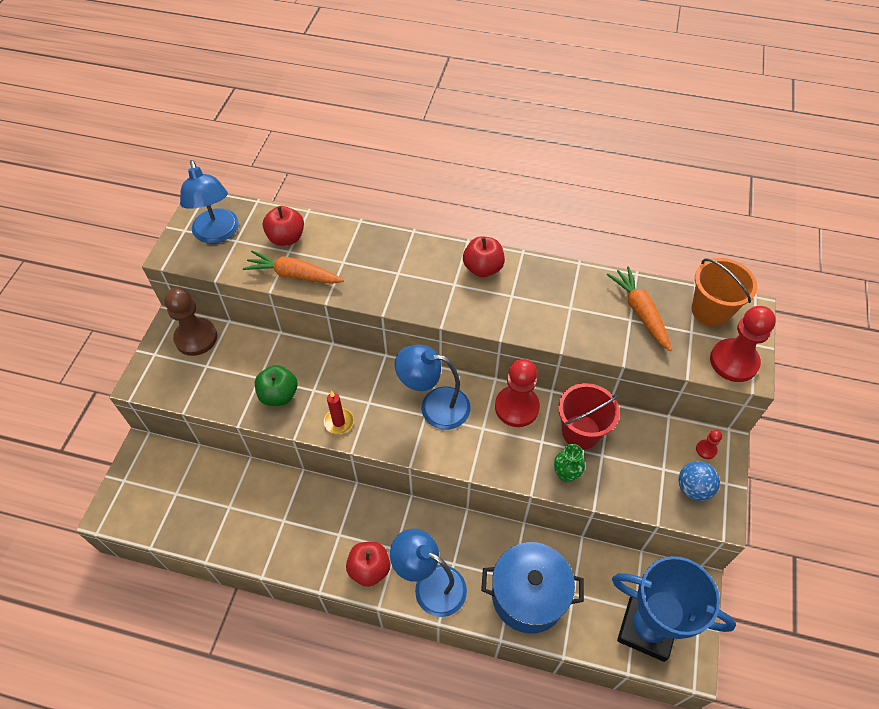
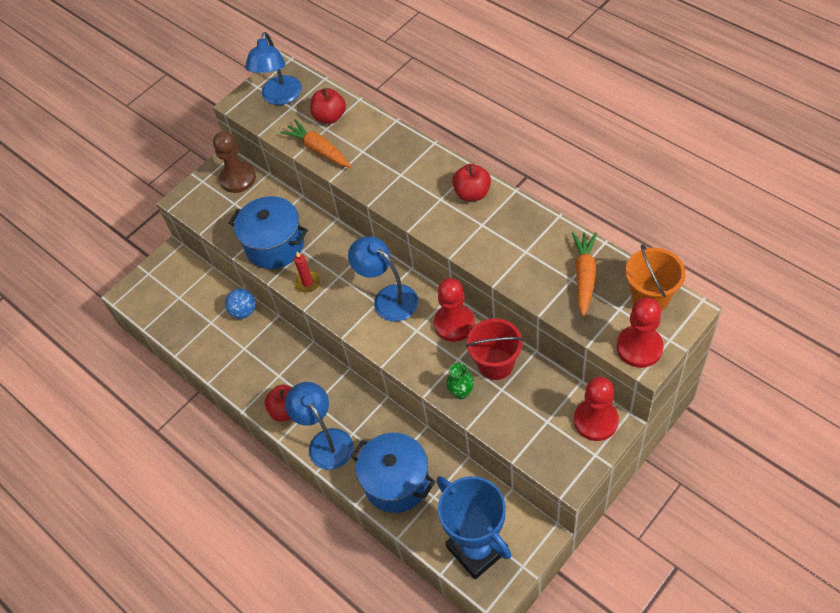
camera: 35 degrees right, 0 degrees up
green apple [255,365,298,406] -> blue pot [229,196,308,269]
blue ball [678,461,720,501] -> blue ball moved to [225,289,256,319]
red pawn [696,430,722,459] -> red pawn [574,377,619,441], size x2.26

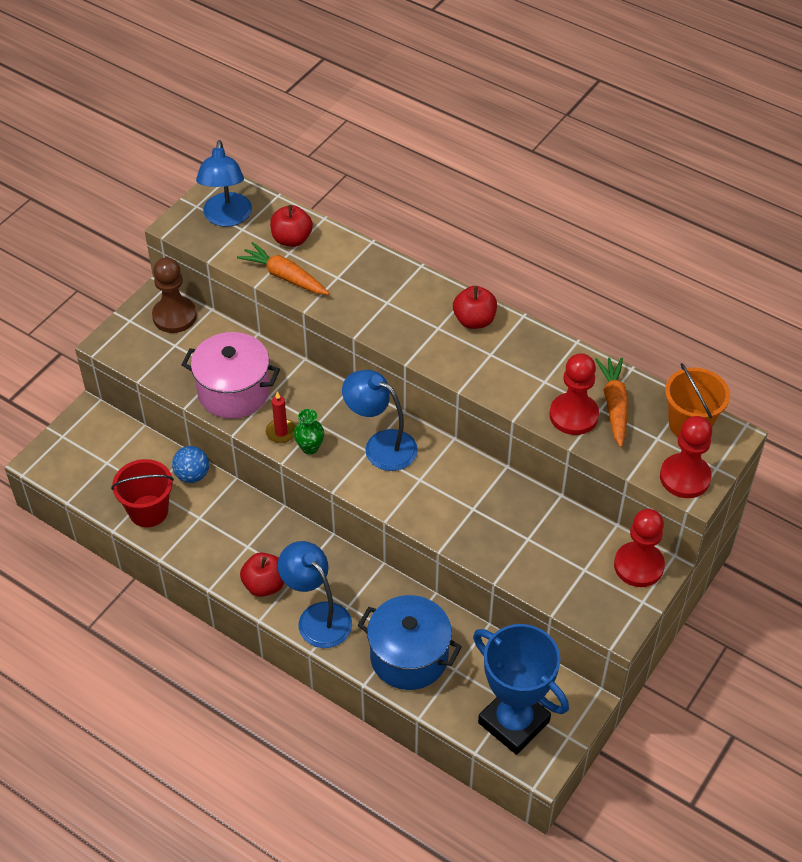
camera: 15 degrees left, 5 degrees down
blue pot [229,196,308,269] -> pink pot [181,332,280,418]
red pawn [434,278,475,342] -> red pawn moved to [549,353,599,435]
green vase [446,363,474,399] -> green vase moved to [294,409,324,455]
red bucket [466,318,523,380] -> red bucket moved to [111,459,174,527]

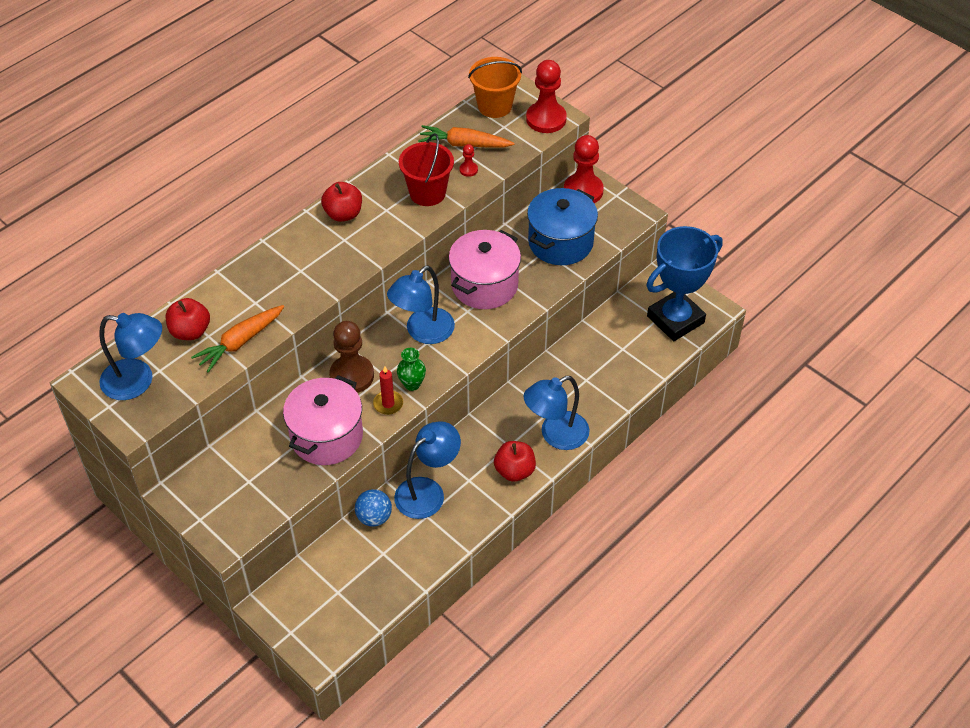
camera: 80 degrees left, 0 degrees up
red bucket [111,459,174,527] -> red bucket moved to [399,133,454,206]
brown pawn [152,257,197,333] -> brown pawn moved to [329,321,374,393]
blue pot [358,595,462,690] -> blue pot moved to [527,188,598,265]
red pawn [549,353,599,435] -> red pawn [459,144,478,177], size x0.44
none -> blue lamp [394,421,461,519]
none -> pink pot [449,230,521,309]

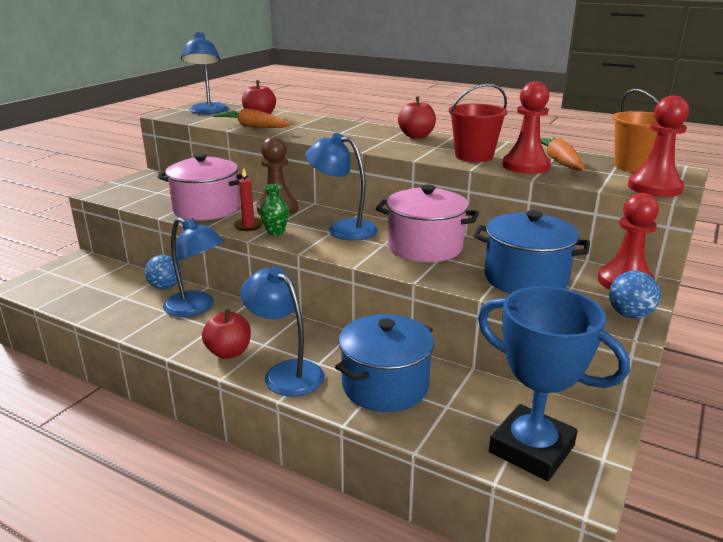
camera: 75 degrees right, 25 degrees down
red pawn [459,144,478,177] -> red pawn [502,81,551,174], size x2.26
none -> blue pot [335,314,434,412]
none -> blue ball [609,271,661,318]

